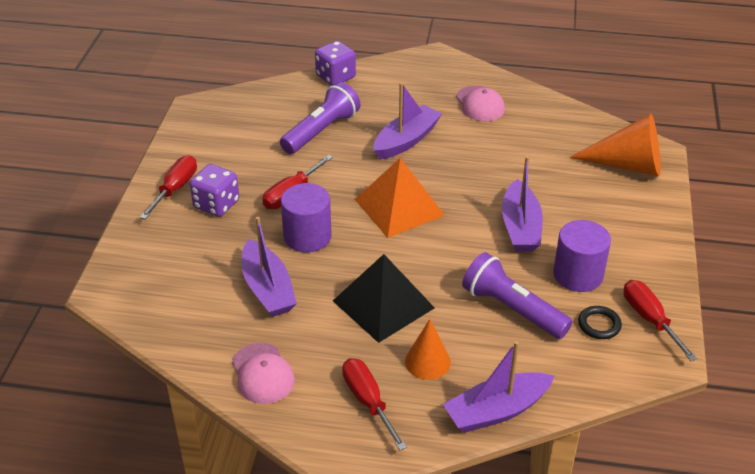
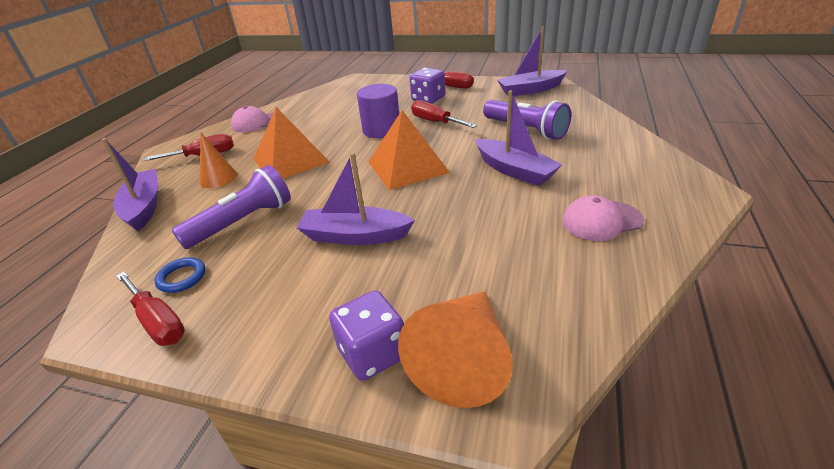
camera: 100 degrees right, 5 degrees down
purple boat [242,217,297,317] -> purple boat moved to [497,27,568,96]
purple dice [315,41,356,86] -> purple dice moved to [329,290,404,381]
black pyramid [333,254,435,343] -> orange pyramid [253,107,329,179]
purple cylinder [553,220,611,292] -> none
black ring [578,306,622,339] -> blue ring [155,257,206,293]
red screwdriver [624,280,697,361] -> red screwdriver turned 60 degrees clockwise [116,272,185,346]

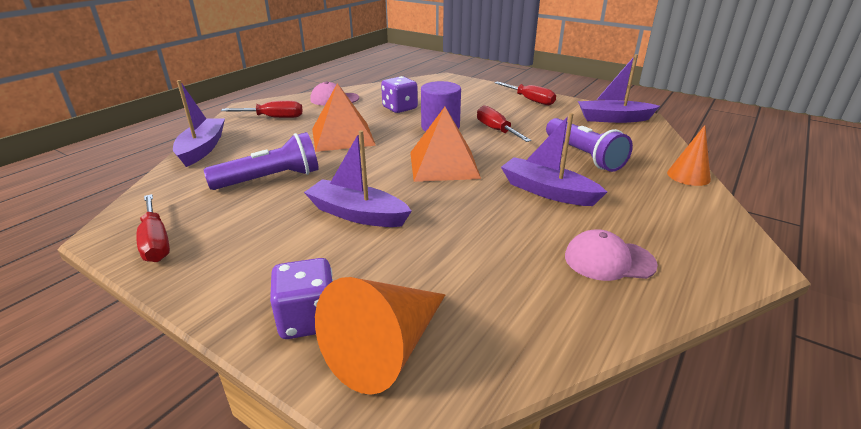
camera: 15 degrees right, 5 degrees down
blue ring [155,257,206,293] -> none
orange cone [200,133,237,188] -> orange cone moved to [667,125,711,186]
purple dice [409,68,445,104] -> purple dice moved to [381,76,418,113]
purple boat [475,91,563,186] -> purple boat turned 150 degrees clockwise [501,113,607,206]

